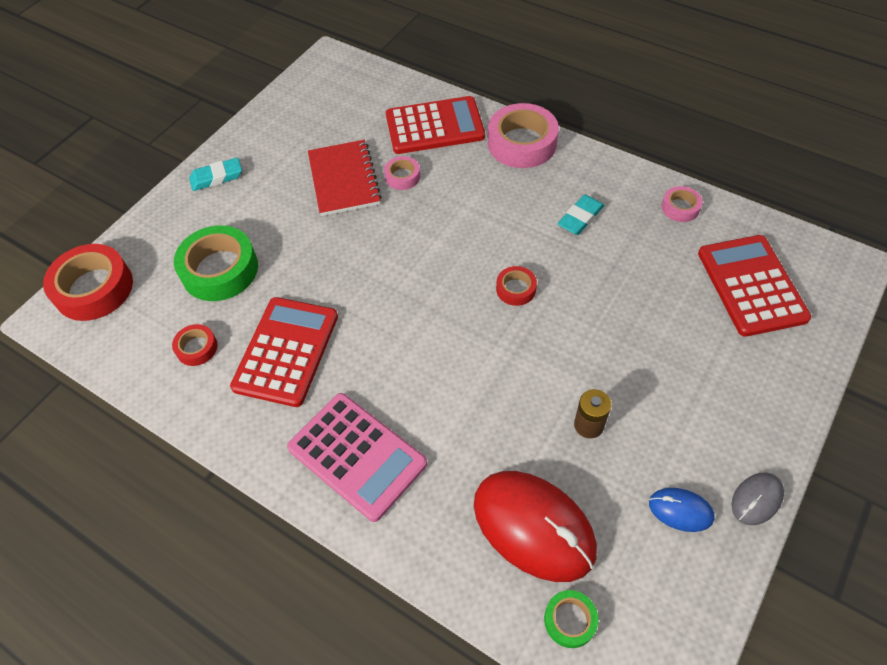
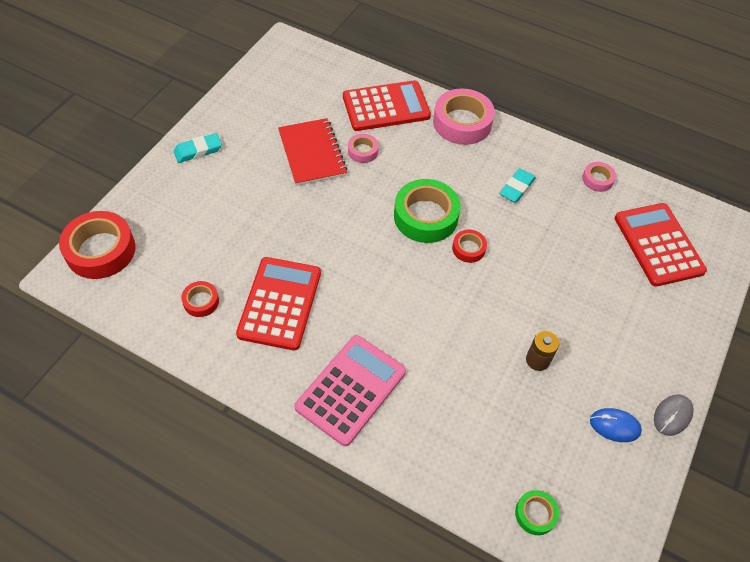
camera: 10 degrees left, 0 degrees up
green tape [174,225,258,301] -> green tape moved to [394,179,461,243]
pink calculator [287,393,427,522] -> pink calculator turned 90 degrees counterclockwise [294,335,406,446]
red mouse [474,471,597,582] -> none

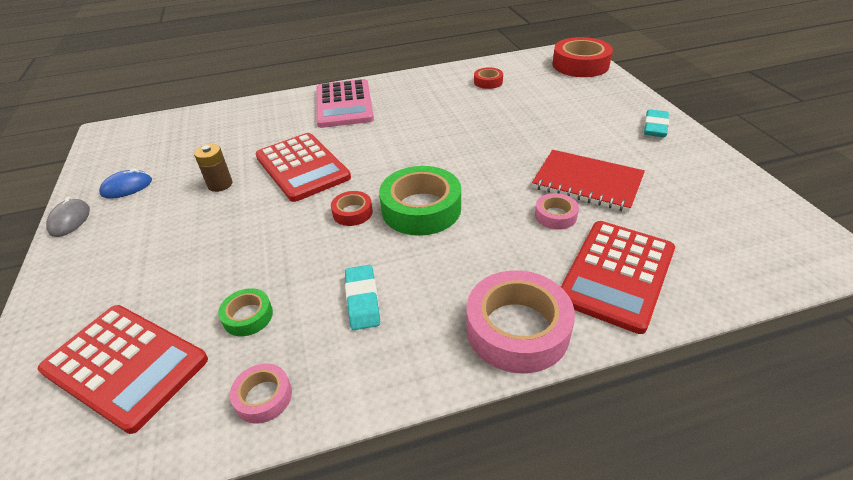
camera: 140 degrees right, 15 degrees down
red calculator [236,257,321,350] -> red calculator moved to [255,133,351,202]
green tape [515,490,559,535] -> green tape moved to [218,288,273,336]

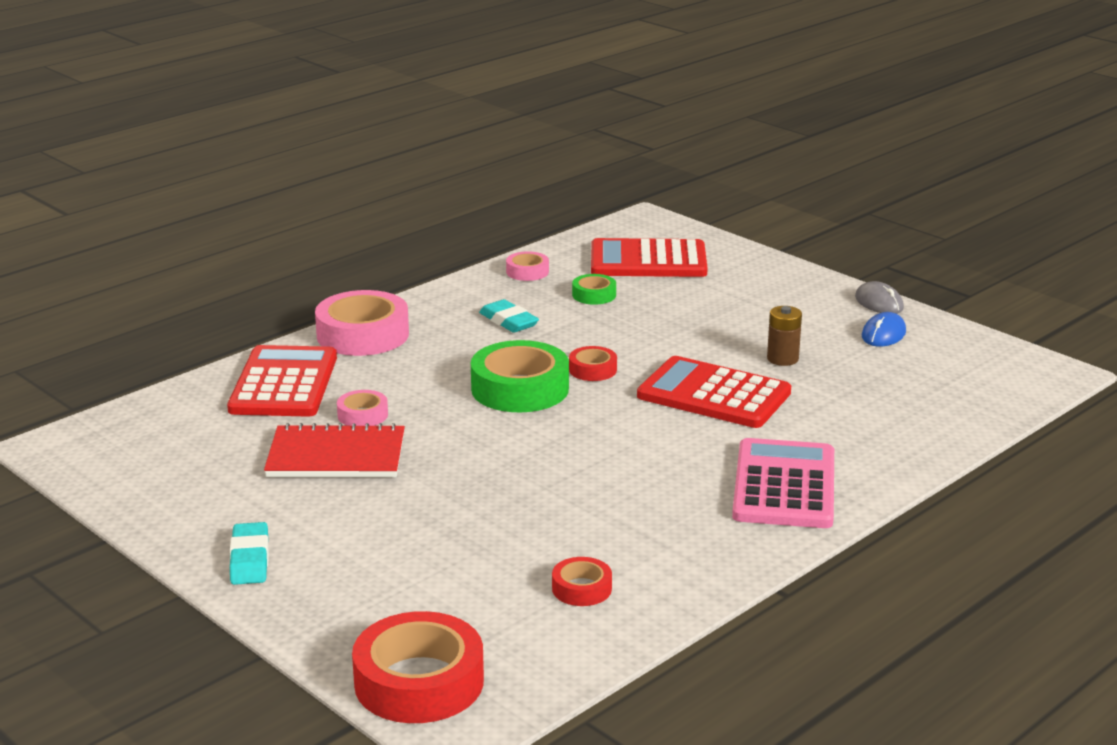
camera: 150 degrees right, 15 degrees down
pink calculator [317,79,374,128] -> pink calculator turned 45 degrees clockwise [732,438,834,528]

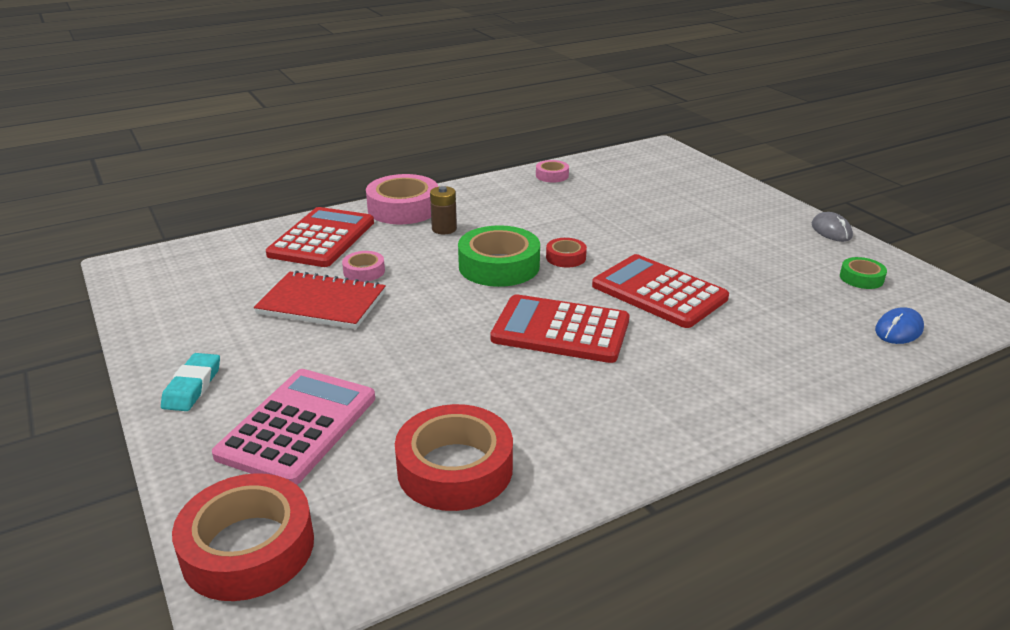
camera: 15 degrees right, 5 degrees up
turquoise eraser [479,299,539,333] -> none
red tape [552,557,612,606] -> red tape [395,404,513,511], size x1.99
green tape [572,274,616,305] -> green tape moved to [840,257,887,289]
red calculator [591,238,708,277] -> red calculator moved to [490,294,629,363]
pink calculator [732,438,834,528] -> pink calculator moved to [212,369,375,485]
brown battery [767,306,802,366] -> brown battery moved to [430,186,457,234]
blue mouse [862,312,906,347] -> blue mouse moved to [875,307,924,344]

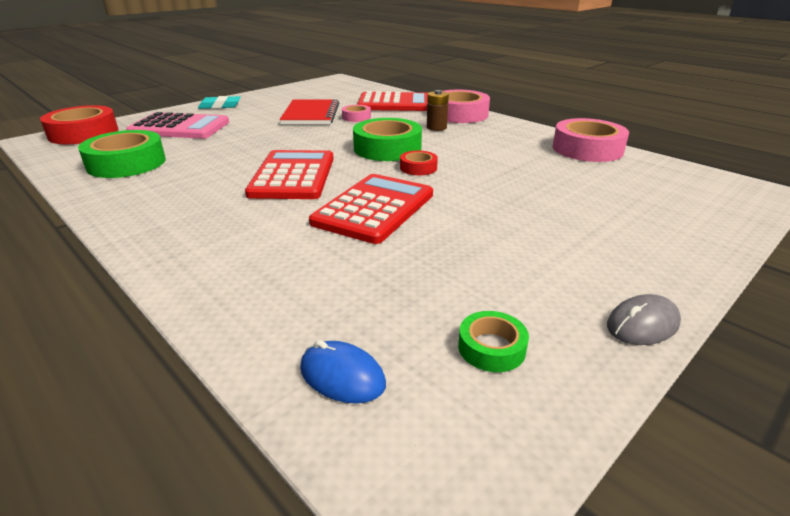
camera: 75 degrees right, 0 degrees up
red tape [395,404,513,511] -> green tape [78,130,166,178]
pink tape [536,160,569,182] -> pink tape [553,118,629,162], size x1.99

